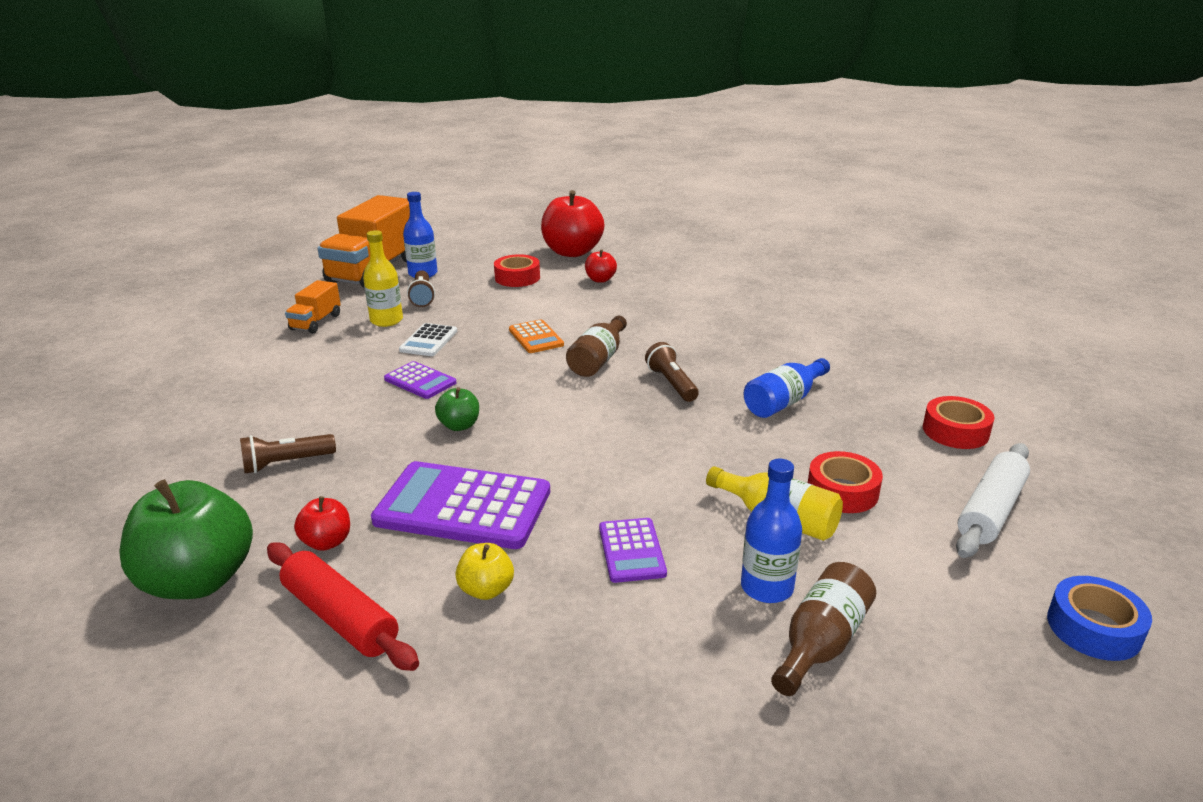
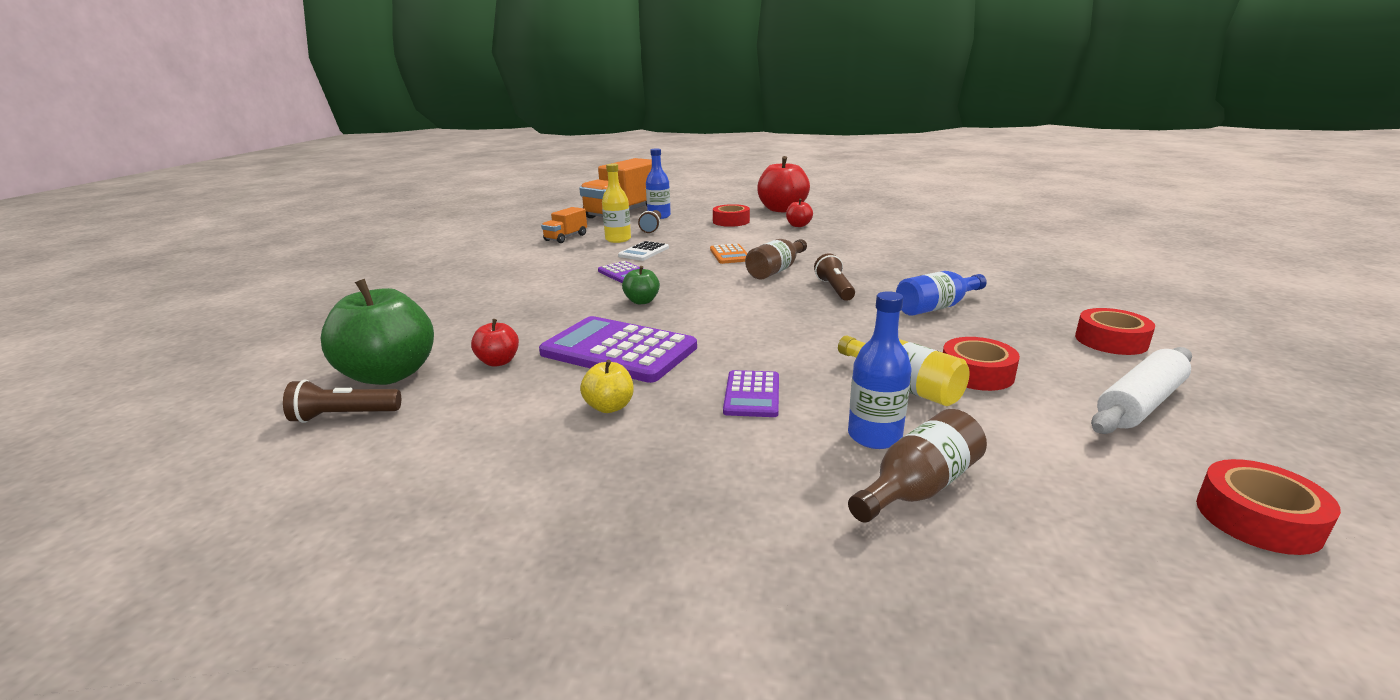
camera: 15 degrees right, 5 degrees down
brown flashlight [240,434,336,473] -> brown flashlight moved to [283,380,401,423]
red rolling pin [267,542,419,671] -> none
blue tape [1047,576,1152,661] -> red tape [1196,459,1341,555]

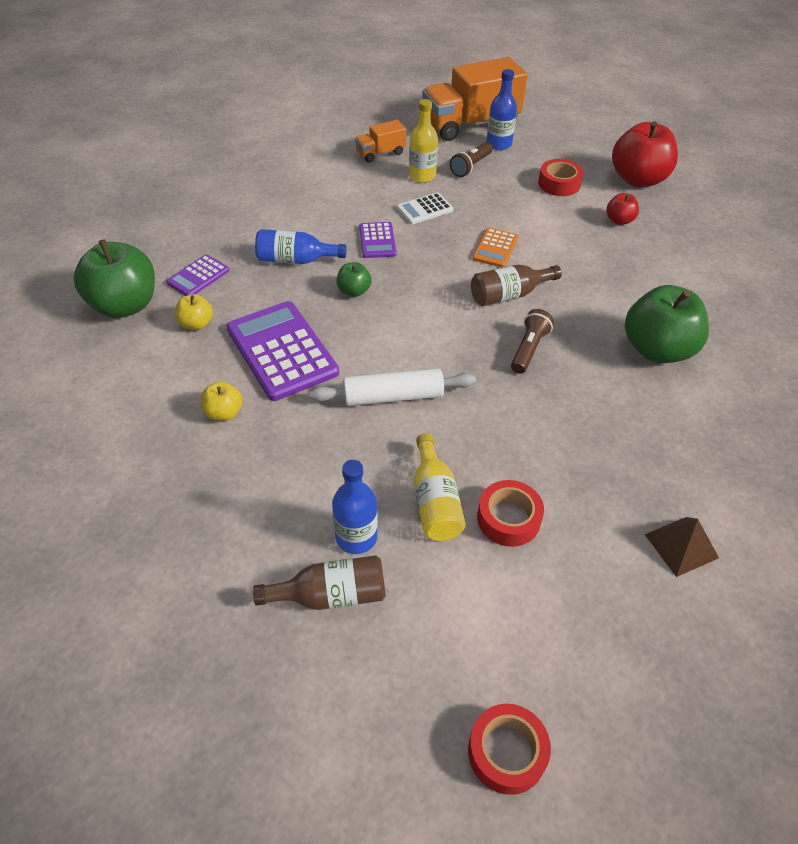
camera: 30 degrees right, 25 degrees up
brown flashlight [283,380,401,423] -> none
red apple [471,319,519,367] -> yellow apple [175,294,213,330]
purple calculator [723,370,779,417] -> purple calculator moved to [166,254,230,296]
blue bottle [896,271,987,316] -> blue bottle moved to [255,229,347,264]
red tape [1075,308,1155,355] -> brown pyramid [644,517,719,577]
white rolling pin [1091,347,1192,434] -> white rolling pin moved to [309,368,476,406]
none -> green apple [625,285,709,363]

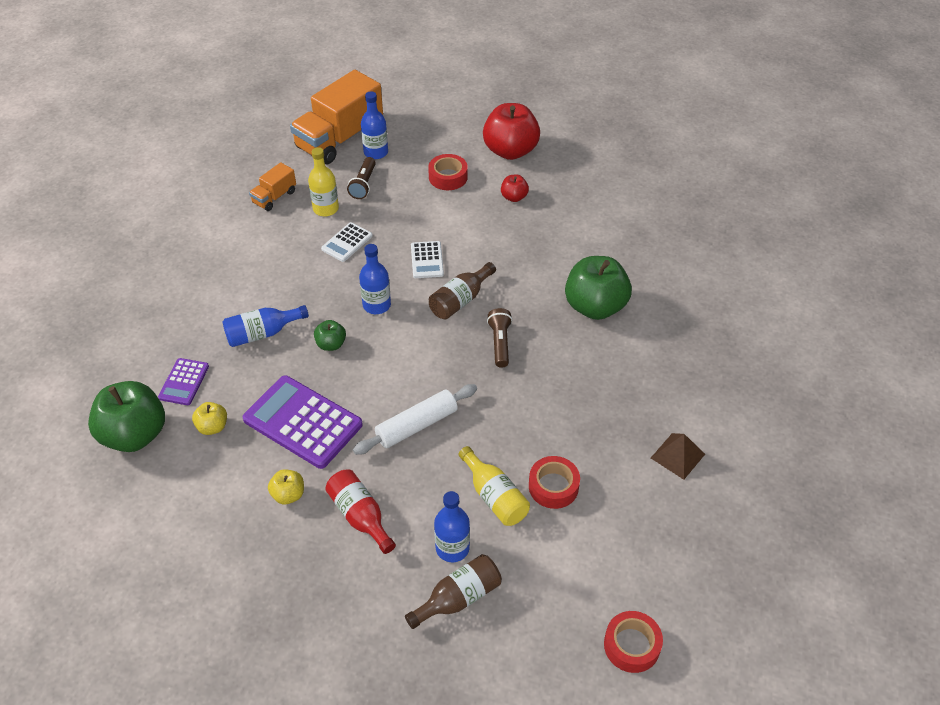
camera: 25 degrees left, 0 degrees up
purple calculator [359,222,397,258] -> none
orange calculator [472,228,518,268] -> white calculator [411,241,444,278]
none -> red bottle [325,470,396,554]
none -> blue bottle [359,244,391,314]

